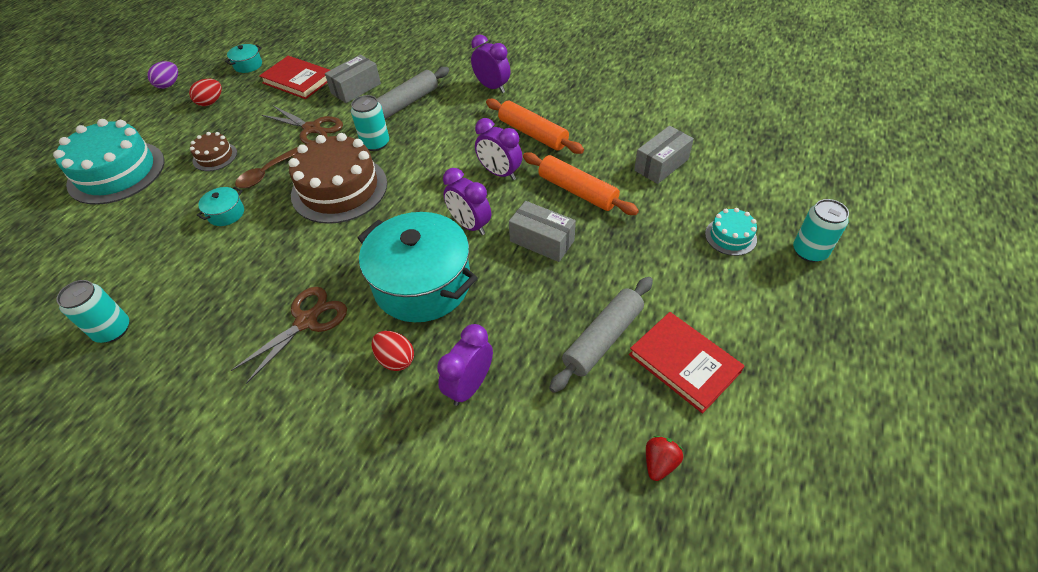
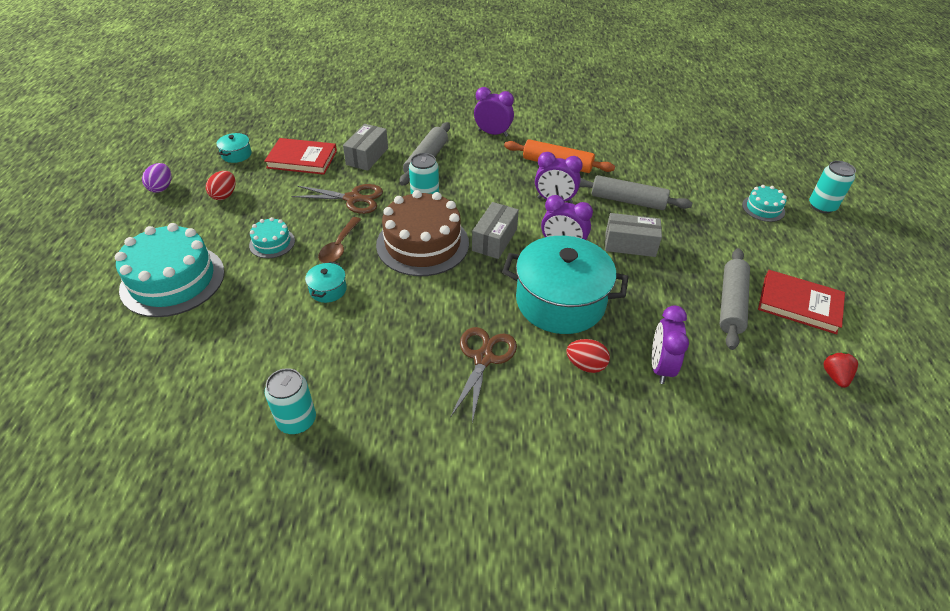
camera: 25 degrees left, 5 degrees down
brown cake [190,132,237,171] -> turquoise cake [249,217,295,258]
orange rolling pin [523,152,639,215] -> grey rolling pin [579,175,692,210]
grey box [634,126,694,184] -> grey box moved to [472,202,519,259]

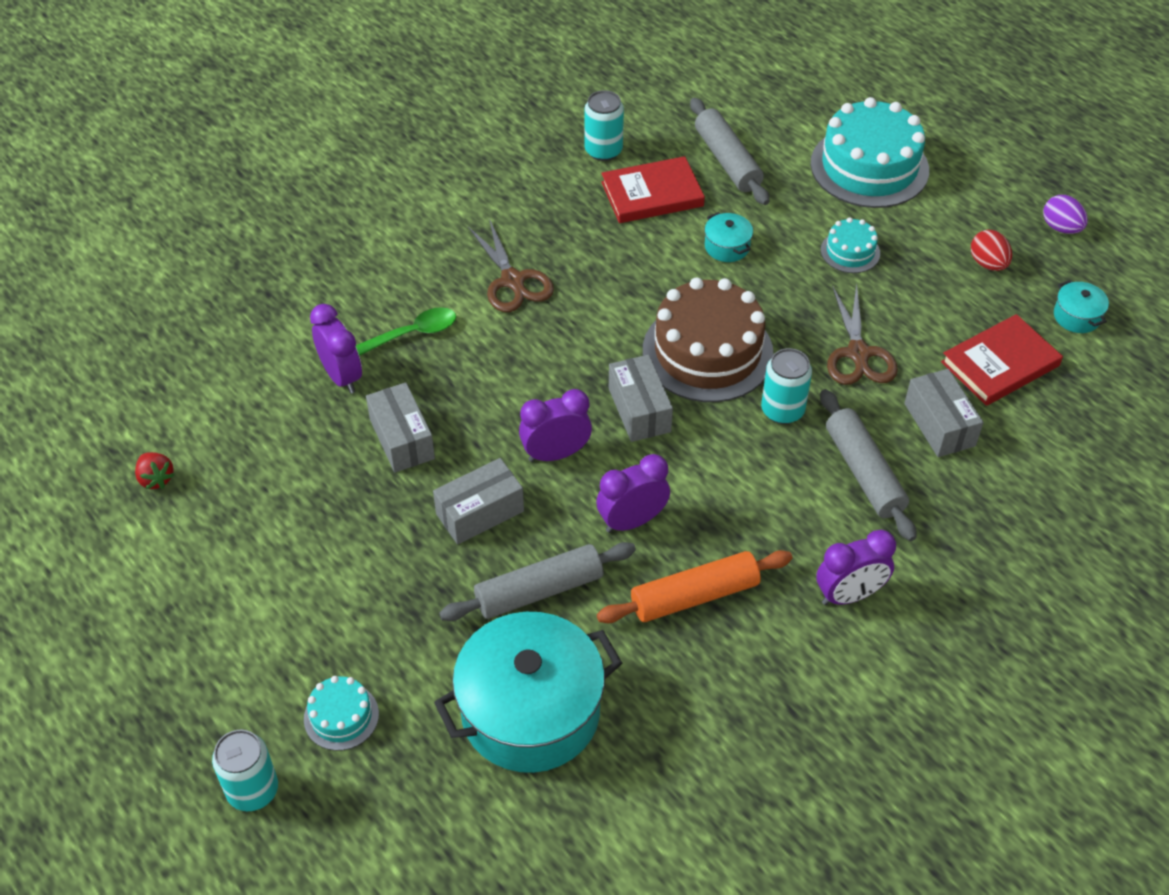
camera: 140 degrees right, 5 degrees up
brown scissors [291,184,383,214] -> brown scissors turned 60 degrees counterclockwise [827,283,898,385]
brown spoon [318,217,361,263] -> none
turquoise pot [502,236,628,334] -> turquoise pot moved to [434,612,622,773]
red egg [566,339,610,373] -> green spoon [356,307,456,356]
grey rolling pin [720,248,750,350] -> grey rolling pin moved to [690,98,769,205]
red book [758,270,845,334] -> red book moved to [601,156,705,223]
none -> grey box [366,382,435,473]

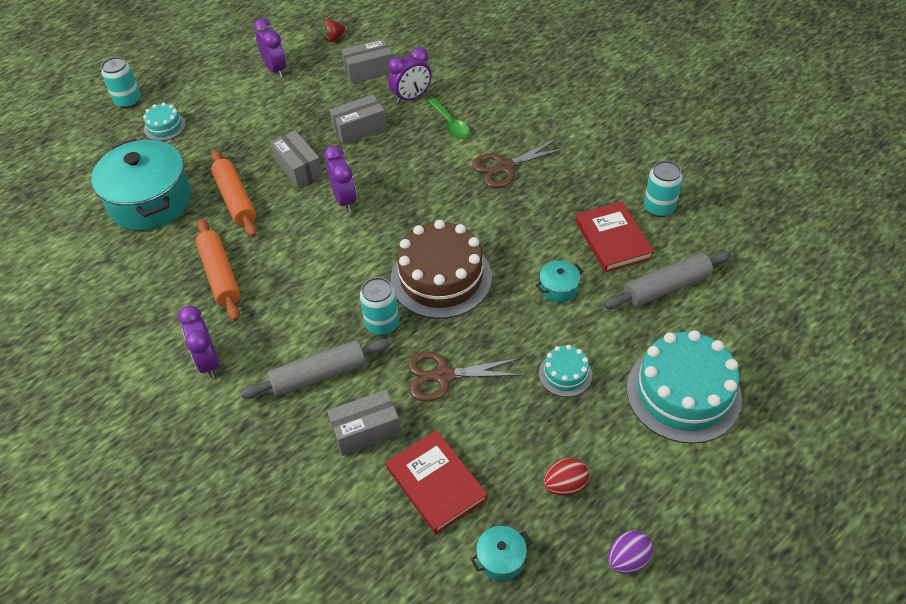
camera: 90 degrees right, 0 degrees up
grey rolling pin [439,542,636,621] -> orange rolling pin [211,150,257,237]
purple clock [596,454,670,533] -> purple clock moved to [254,18,286,78]
grey box [609,355,673,442] -> grey box moved to [341,39,392,84]

